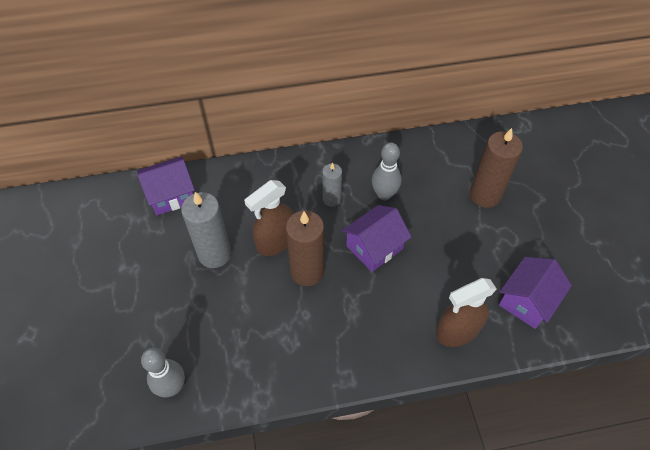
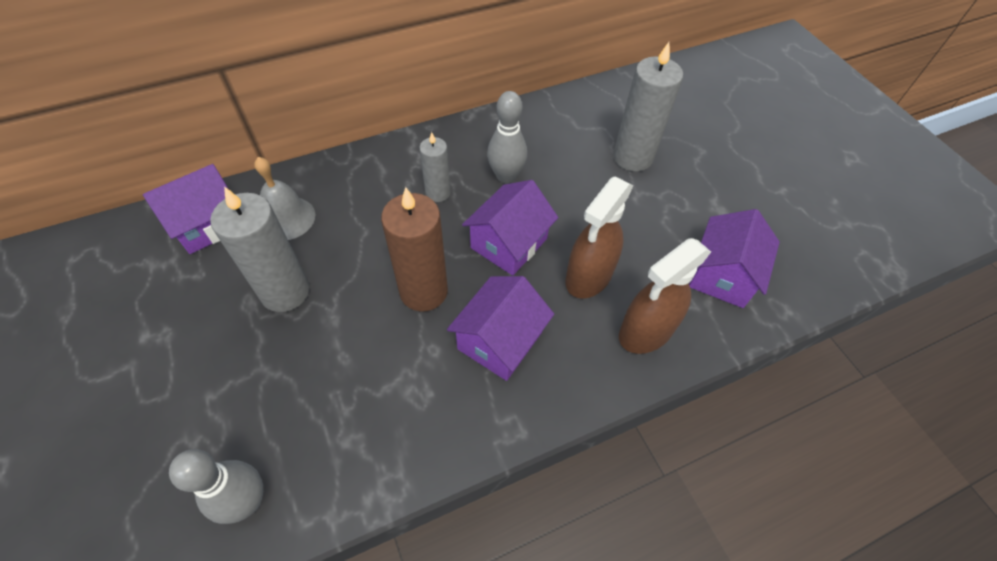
camera: 15 degrees left, 0 degrees up
brown spray bottle [244,180,294,256] -> brown spray bottle moved to [566,176,634,299]
brown candle [470,128,523,208] -> grey candle [613,42,683,172]
none -> grey bell [254,157,315,240]
none -> purple house [447,276,554,381]

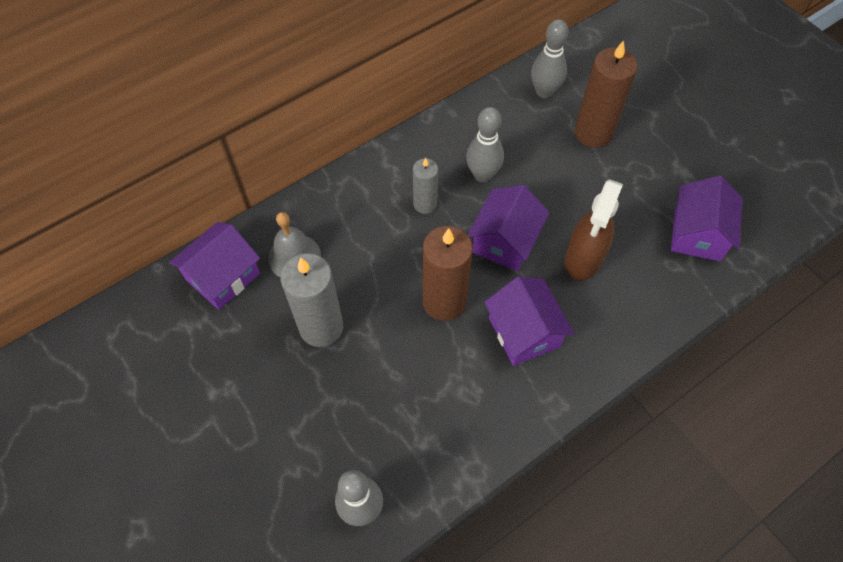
camera: 10 degrees left, 5 degrees up
purple house [447,276,554,381] -> purple house turned 45 degrees counterclockwise [484,276,574,366]
grey candle [613,42,683,172] -> brown candle [575,40,638,148]
brown spray bottle [619,238,711,354] -> none
none -> grey bowling pin [531,19,569,98]

